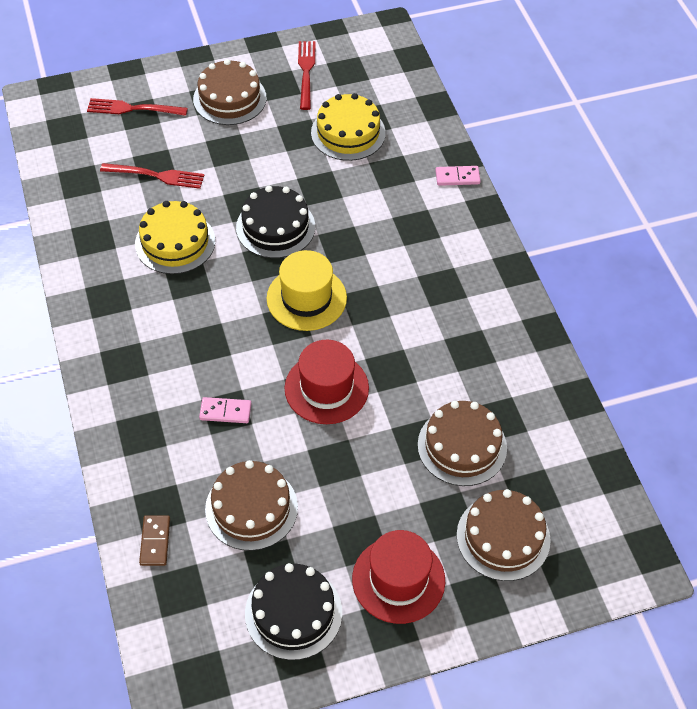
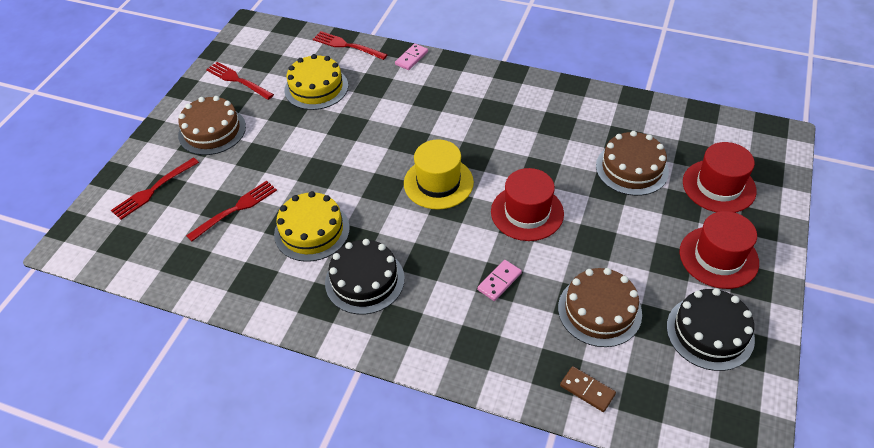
camera: 50 degrees left, 5 degrees down
black cake [236,186,315,258] -> black cake moved to [325,239,405,314]
brown cake [457,489,551,581] -> red hat [683,142,757,213]
none -> red fork [313,31,388,60]

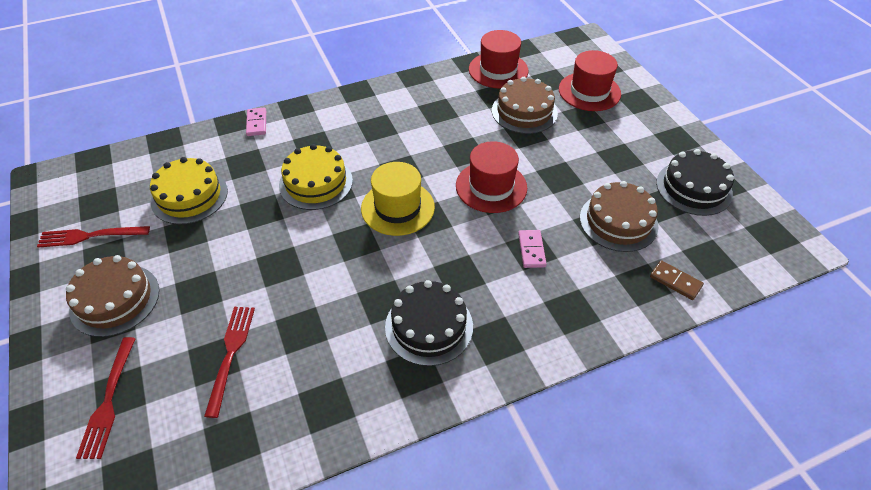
camera: 45 degrees left, 0 degrees up
yellow cake [274,191,350,262] -> yellow cake moved to [279,144,353,210]
red fork [313,31,388,60] -> none
brown domino [560,366,616,412] -> brown domino turned 45 degrees clockwise [650,260,704,300]
red hat [680,211,759,289] -> red hat moved to [469,30,528,89]

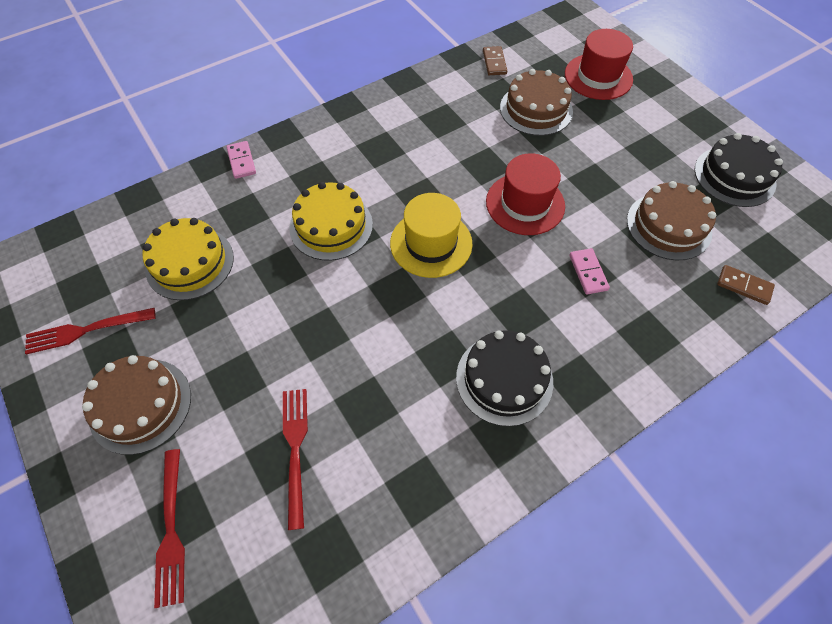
camera: 10 degrees left, 10 degrees up
red hat [469,30,528,89] -> brown domino [483,46,507,75]

